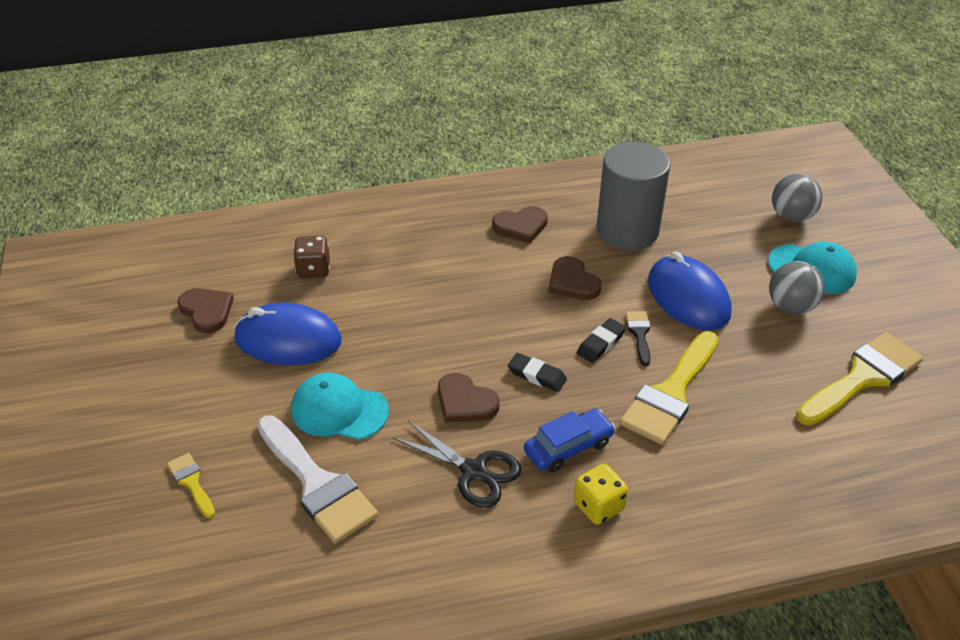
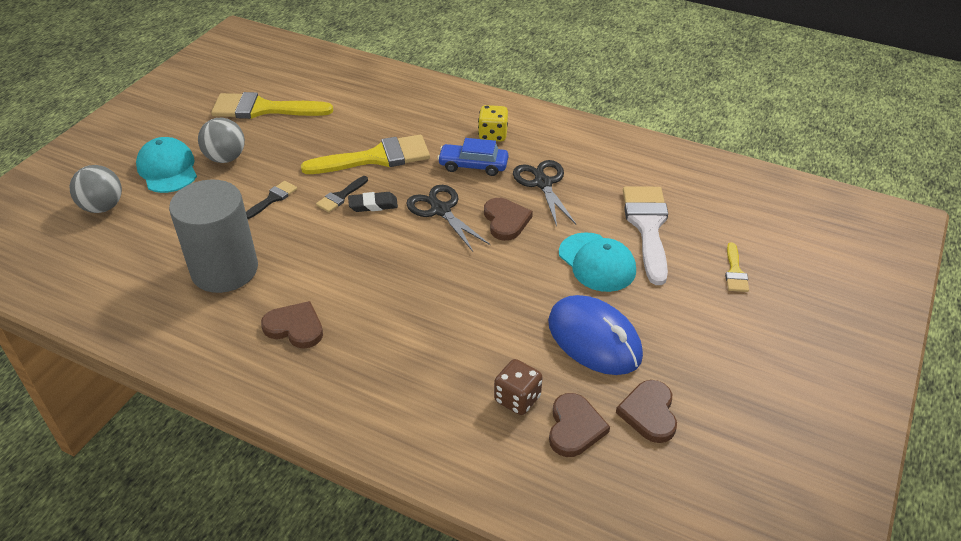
camera: 140 degrees left, 0 degrees up
black eraser [508,353,567,392] -> black scissors [406,185,490,252]
brown heart [549,256,601,300] -> brown heart moved to [549,393,610,457]
blue mouse [648,252,731,330] -> black brush [246,181,297,219]

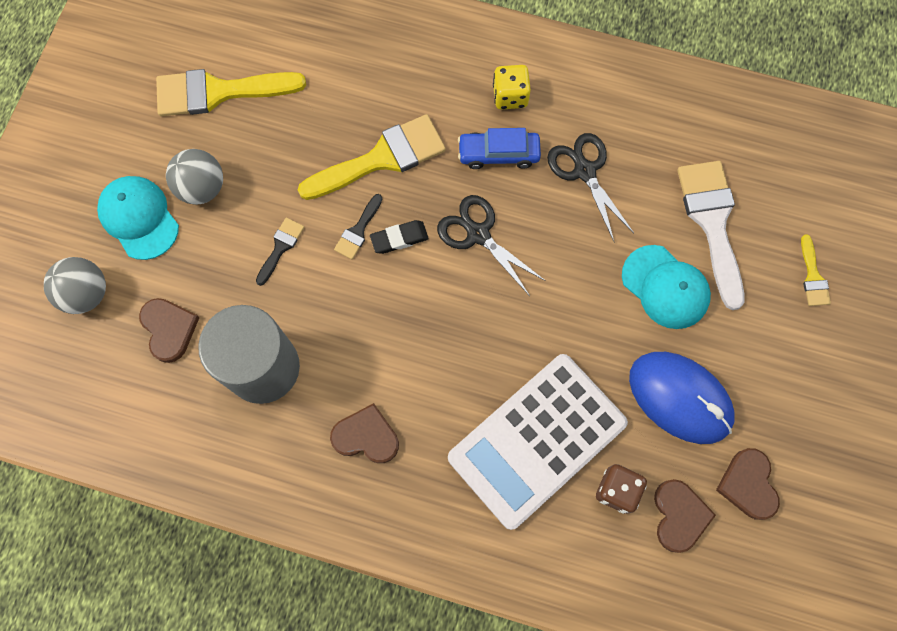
camera: 10 degrees left, 30 degrees up
brown heart [484,198,533,241] -> brown heart moved to [139,298,200,363]
none -> white calculator [448,354,628,530]

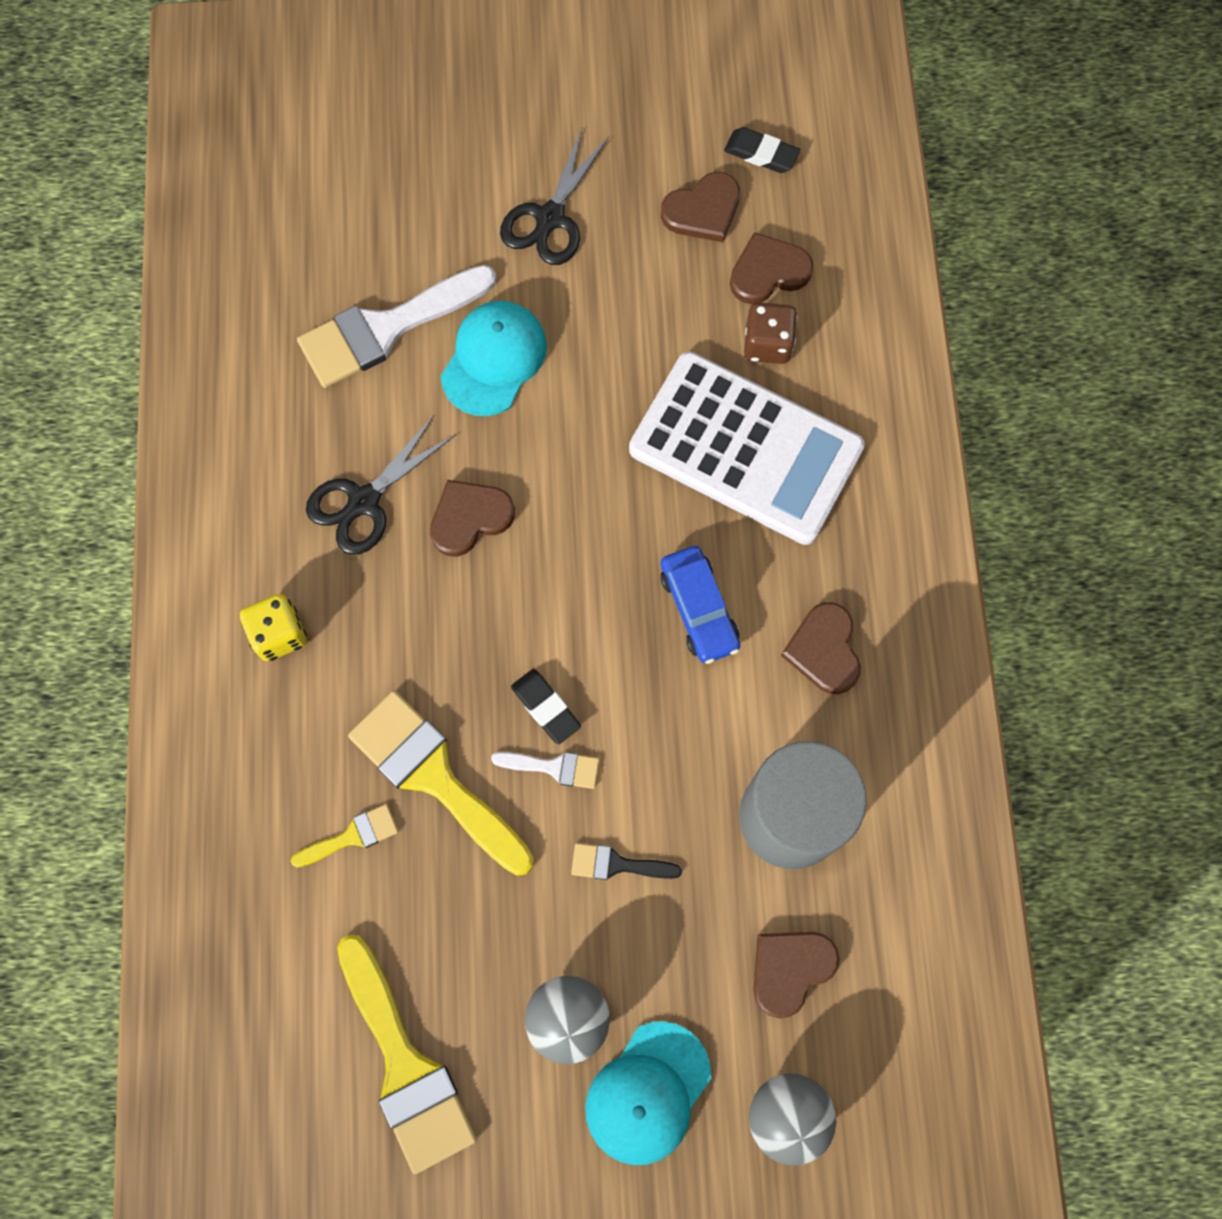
camera: 110 degrees left, 0 degrees up
black brush [334,194,382,259] -> white brush [491,752,599,789]
black scissors [437,195,546,296] -> black scissors moved to [500,128,609,265]
blue car [458,128,541,169] -> blue car moved to [661,546,740,664]
blue mouse [629,352,735,444] -> none
yellow brush [801,234,831,306] -> yellow brush moved to [291,804,398,867]
none -> brown heart [430,480,515,557]
none -> black eraser [724,127,800,173]

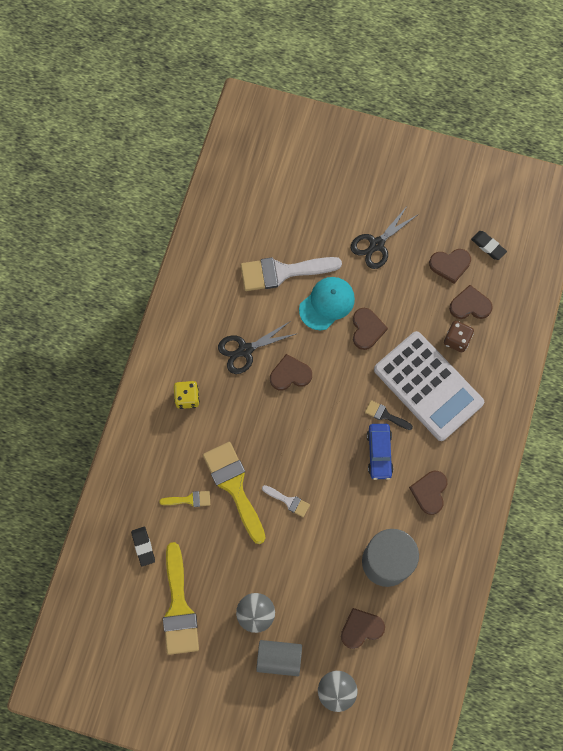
camera: 20 degrees right, 0 degrees up
black eraser [511,669,581,744] -> black eraser moved to [131,527,155,567]
black brush [571,843,682,880] -> black brush moved to [365,400,413,430]
turquoise cap [585,1021,711,1165] -> grey cylinder [256,640,302,676]
none -> brown heart [353,308,388,350]

